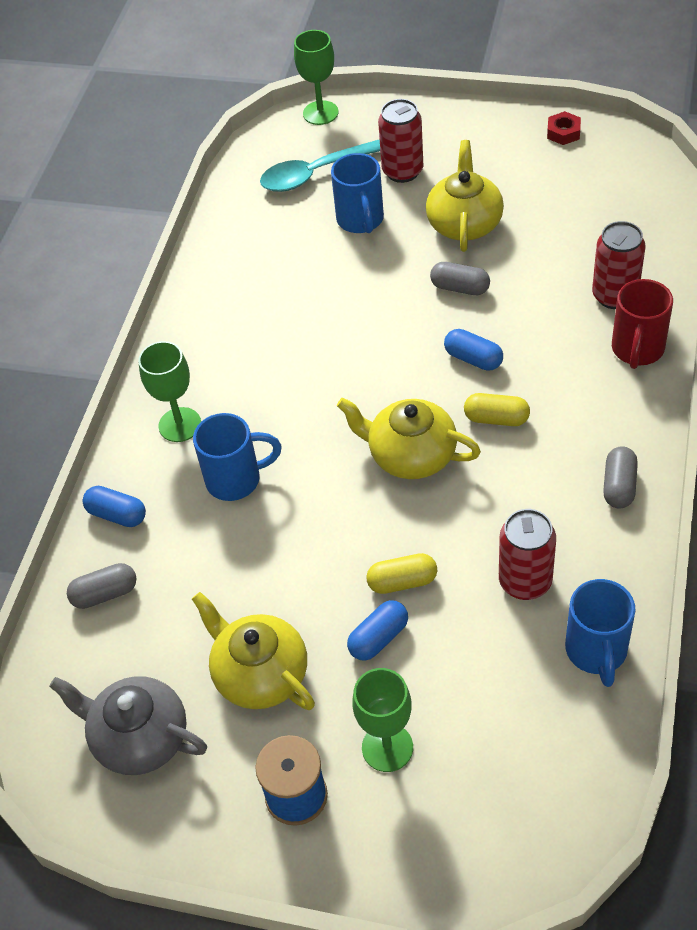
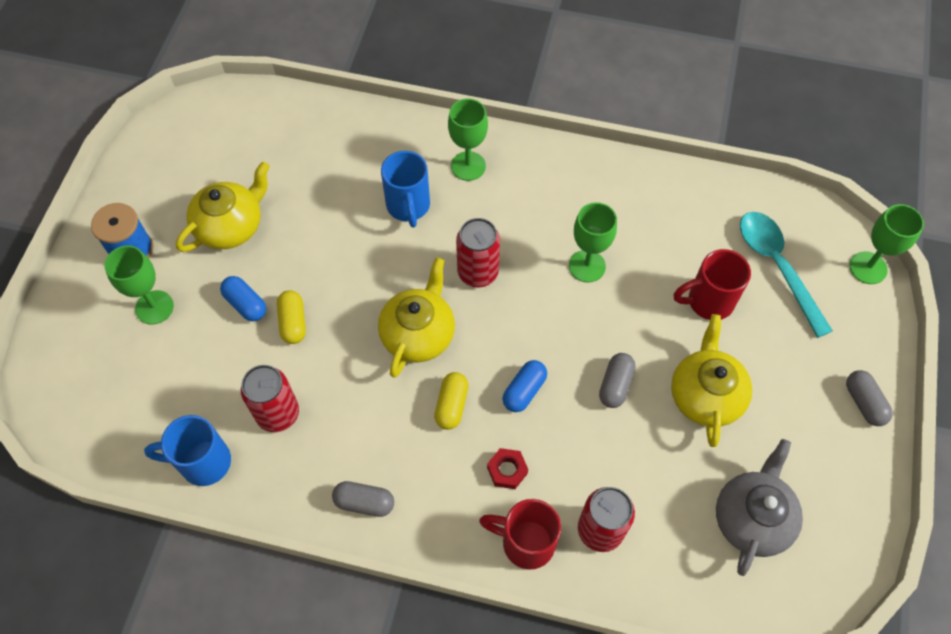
camera: 85 degrees right, 10 degrees up
grey teapot [49,676,207,775] -> grey teapot moved to [716,439,803,576]
grey capsule [67,563,136,609] -> grey capsule moved to [846,370,893,426]
blue capsule [83,486,146,527] -> none
blue mug [331,153,384,233] -> red mug [674,249,751,320]
red can [378,99,423,183] -> red can moved to [456,218,500,287]
yellow teapot [426,140,504,252] -> yellow teapot turned 90 degrees counterclockwise [671,314,752,447]
red nut [547,111,581,145] -> red nut moved to [487,448,528,489]
none -> green goblet [569,202,617,283]

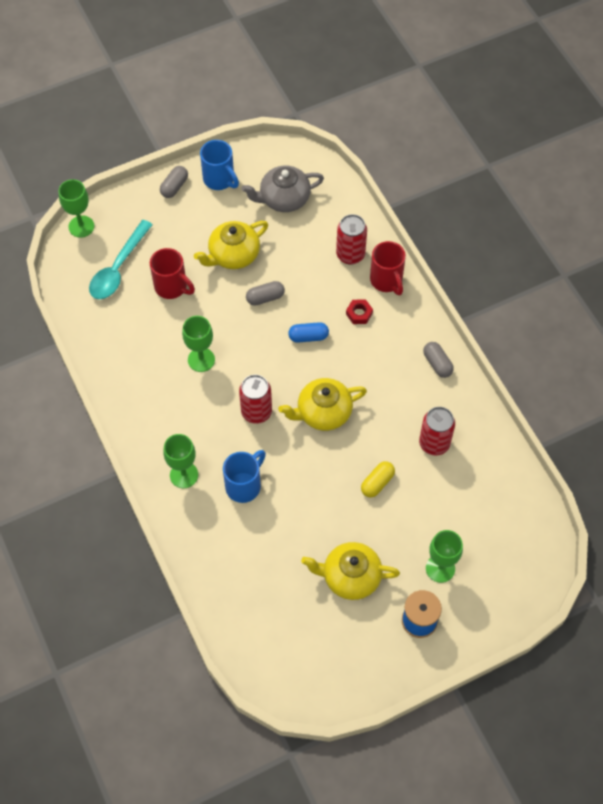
camera: 130 degrees left, 0 degrees up
blue mug [144,415,231,486] -> blue mug moved to [200,140,239,190]
blue capsule [220,276,266,321] -> none
yellow capsule [434,372,469,430] -> none

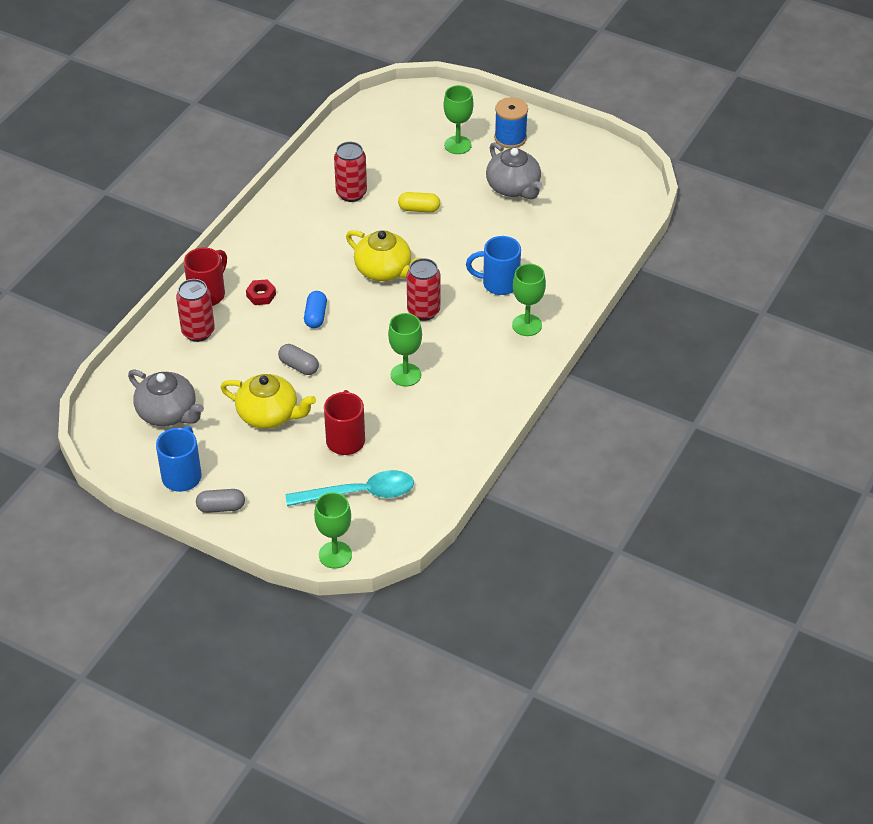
camera: 125 degrees left, 15 degrees down
blue capsule [288,322,329,343] -> blue capsule turned 45 degrees clockwise [304,291,327,328]
yellow teapot [301,542,400,600] -> grey teapot [486,142,542,199]
grey capsule [423,342,454,378] -> none

